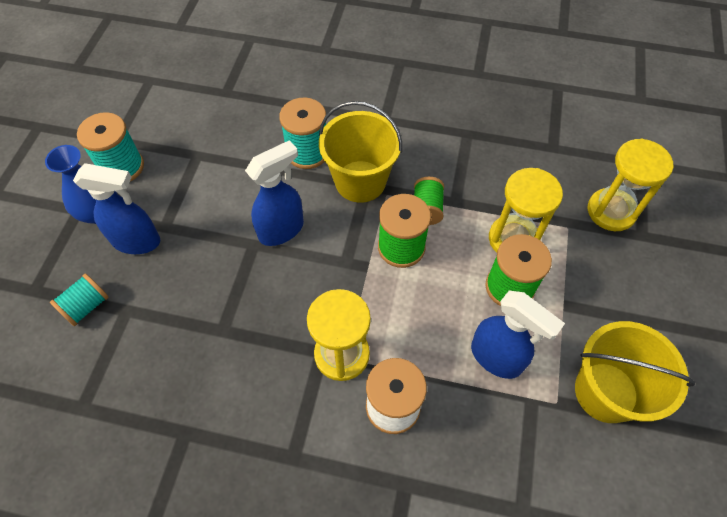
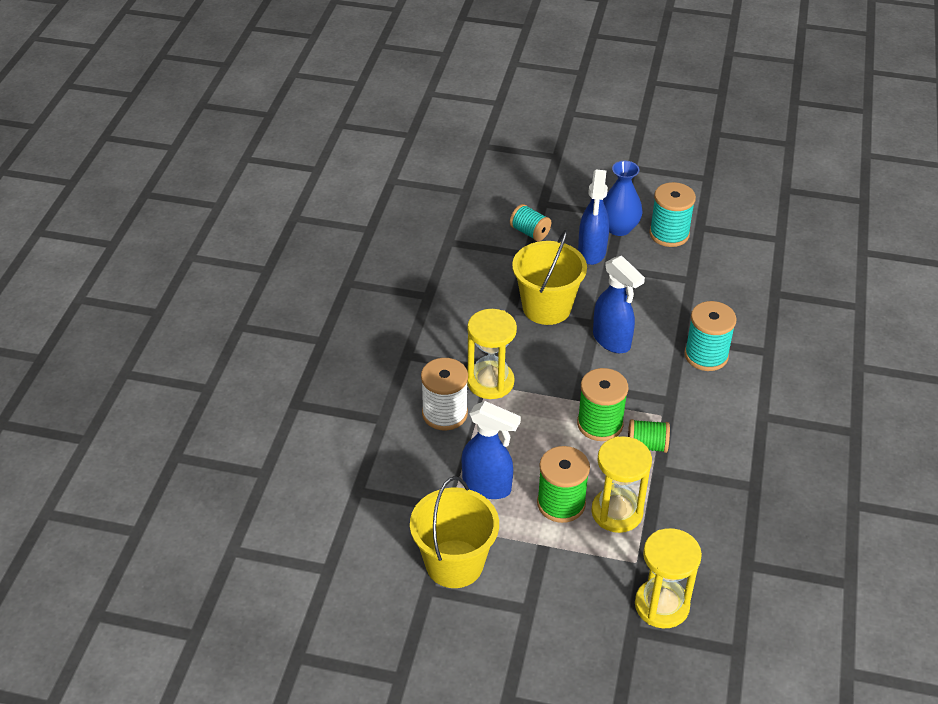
camera: 90 degrees right, 15 degrees down
yellow bucket [319,101,402,203] -> yellow bucket moved to [512,230,587,325]
blue spray bottle [471,291,565,379] -> blue spray bottle turned 105 degrees counterclockwise [462,401,521,499]

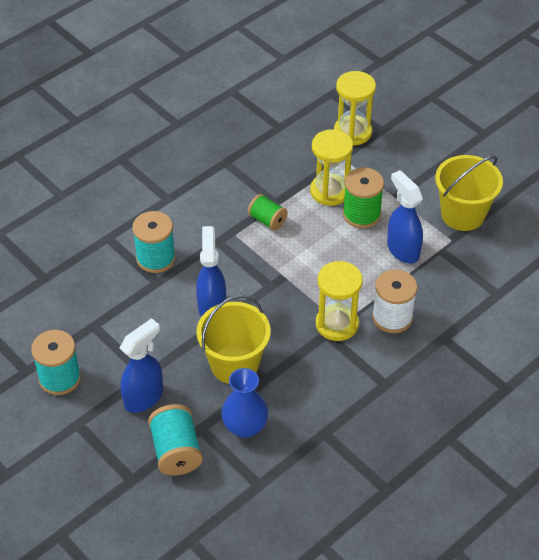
camera: 145 degrees left, 5 degrees up
turquoise spool [510,204,551,241] -> turquoise spool [148,404,203,476], size x1.54
green spool [577,368,628,441] -> none
blue vase [603,161,643,236] -> blue vase moved to [221,368,268,438]

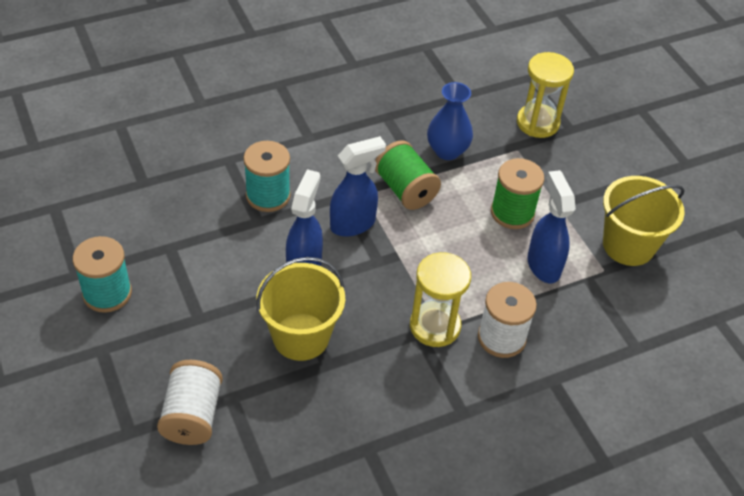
camera: 15 degrees right, 0 degrees up
blue spray bottle [120,318,163,413] -> blue spray bottle moved to [330,136,386,237]
turquoise spool [148,404,203,476] -> white spool [157,360,223,445]
blue vase [221,368,268,438] -> blue vase moved to [427,82,473,160]
green spool [248,194,288,231] -> green spool [375,140,441,210], size x1.54
yellow hourglass [310,129,353,206] -> none

